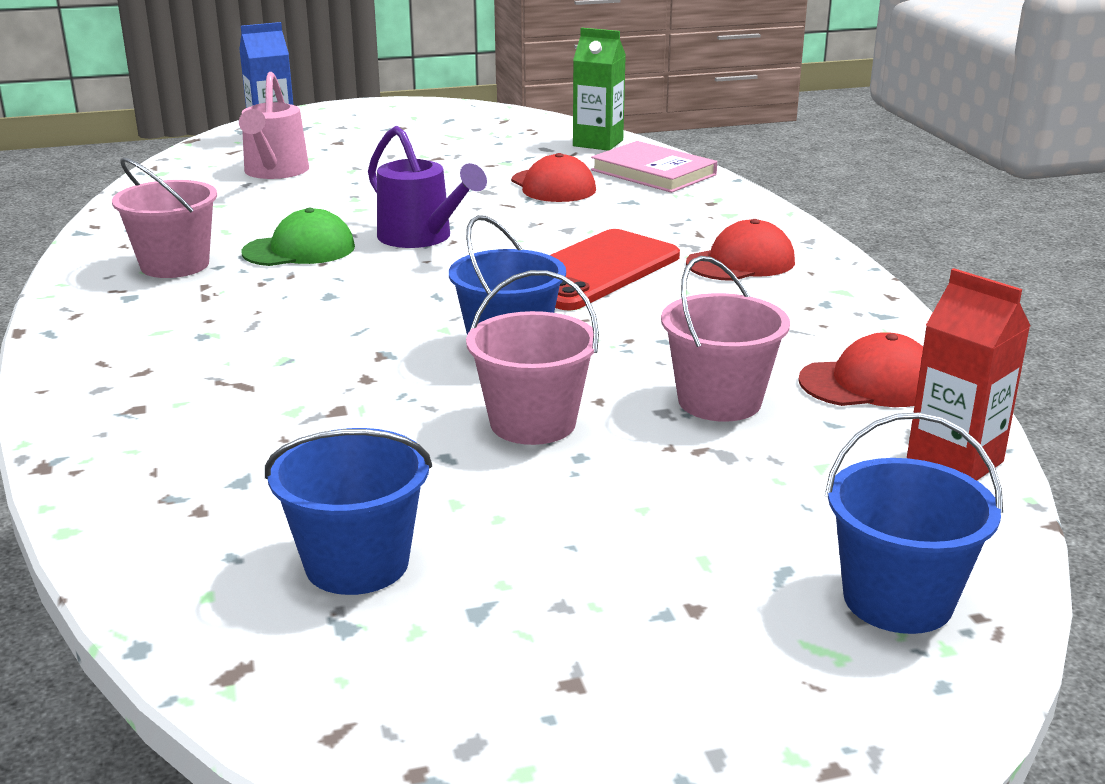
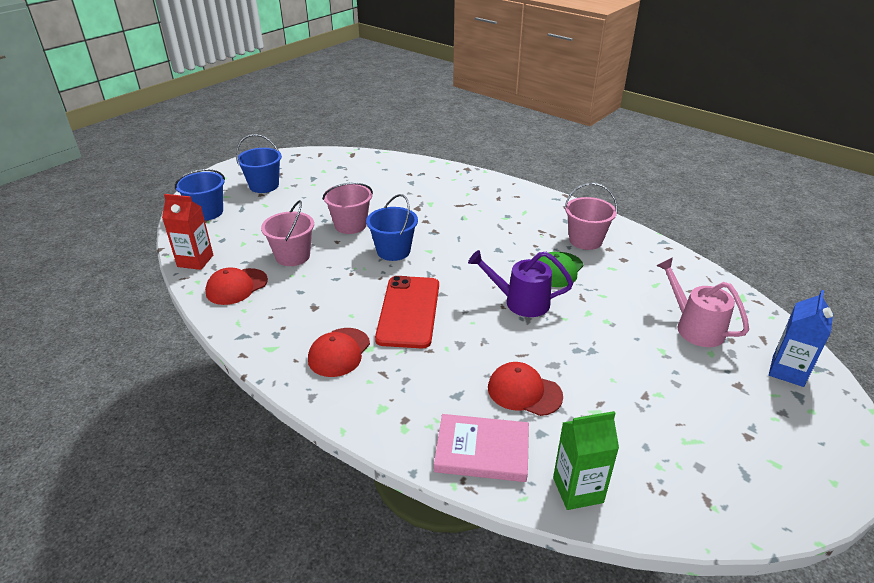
camera: 145 degrees right, 10 degrees up
blue bucket [265,428,432,595] -> blue bucket moved to [236,134,282,193]

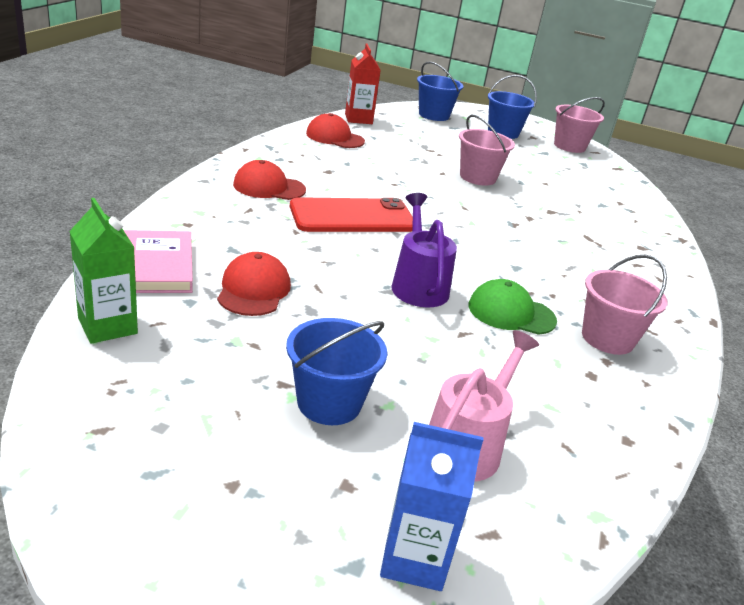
camera: 65 degrees right, 5 degrees down
pink bucket [261,200,314,266] -> pink bucket moved to [554,97,605,153]
blue bucket [366,194,418,261] -> blue bucket moved to [286,318,387,425]

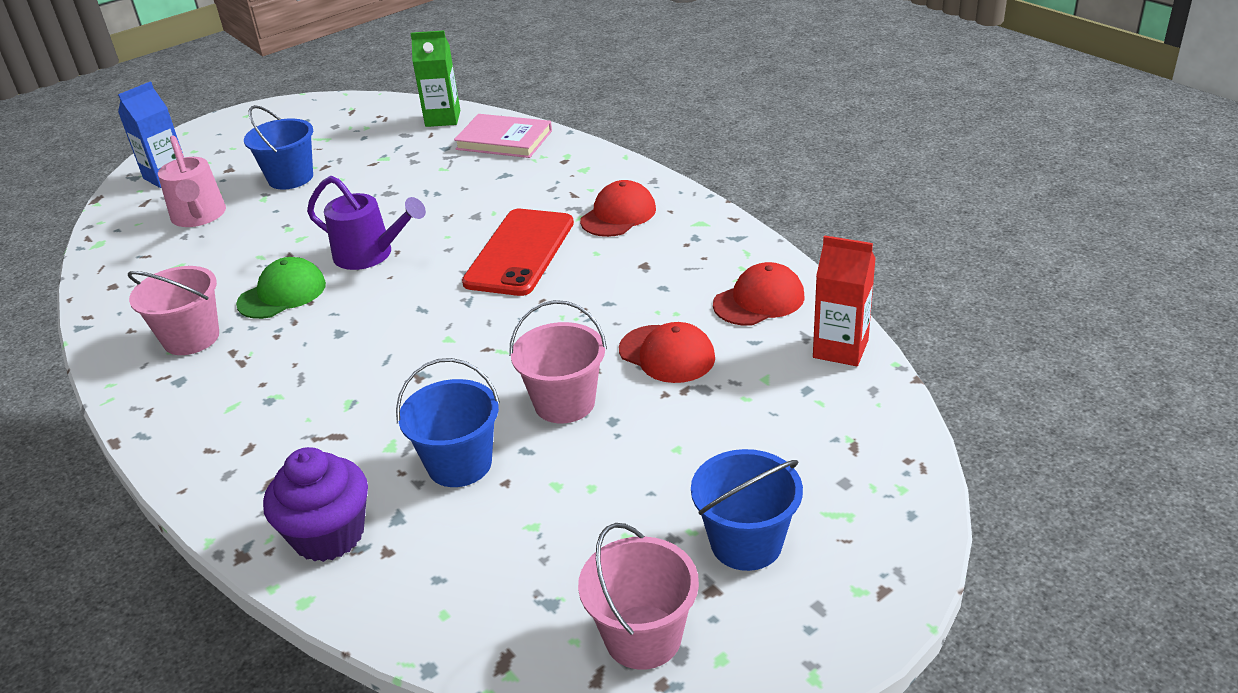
camera: 130 degrees right, 5 degrees up
red cap [217,252,291,316] -> red cap moved to [619,322,715,383]
blue bucket [417,61,463,121] -> blue bucket moved to [396,358,500,487]
none -> purple cupcake [263,447,368,562]

